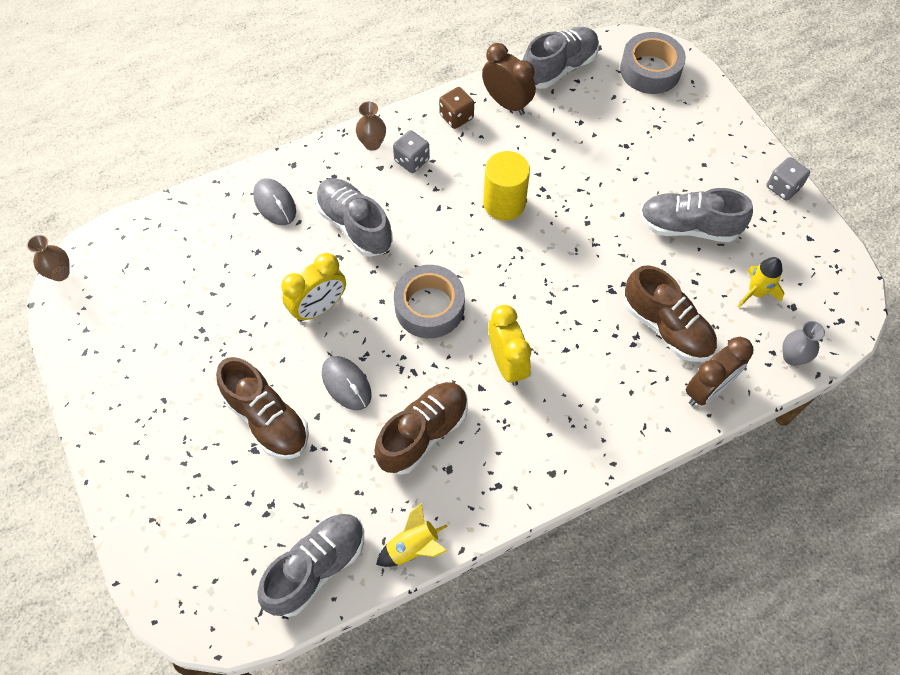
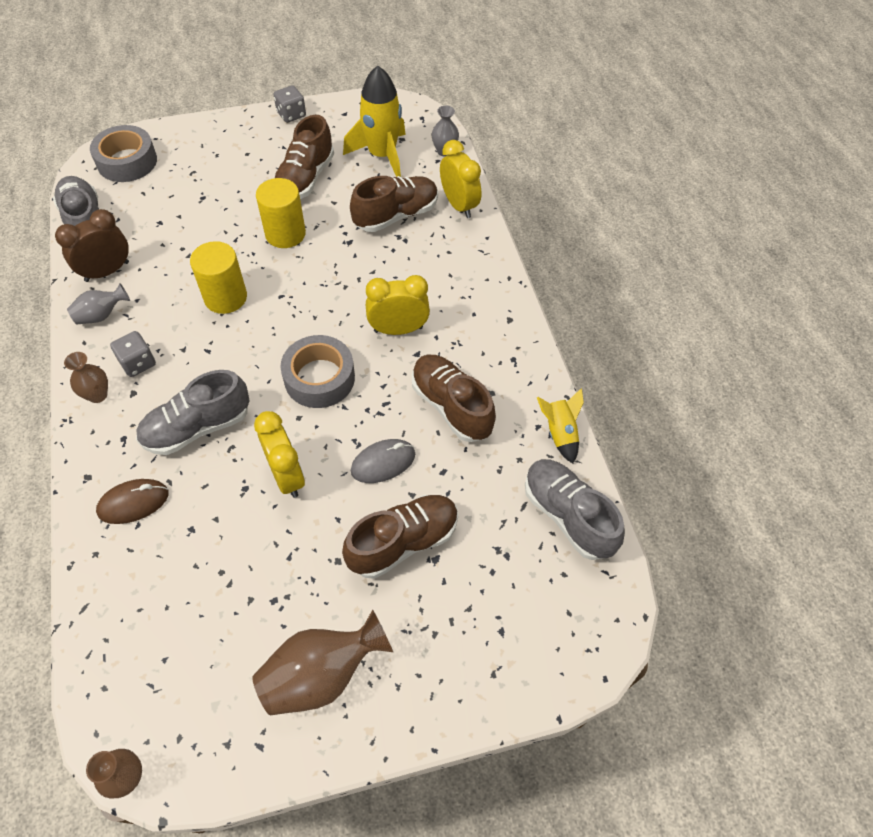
camera: 80 degrees left, 5 degrees down
grey mouse [253,178,296,225] -> brown mouse [96,479,169,524]
brown dice [439,87,474,129] -> grey vase [67,283,130,325]
grey shoe [640,188,753,242] -> brown shoe [273,115,334,199]
brown clock [686,337,753,406] -> yellow clock [440,140,481,218]
yellow rocket [738,257,784,308] -> yellow rocket [343,66,406,177], size x1.83
none -> brown vase [252,610,393,716]
none -> yellow cylinder [256,178,306,248]

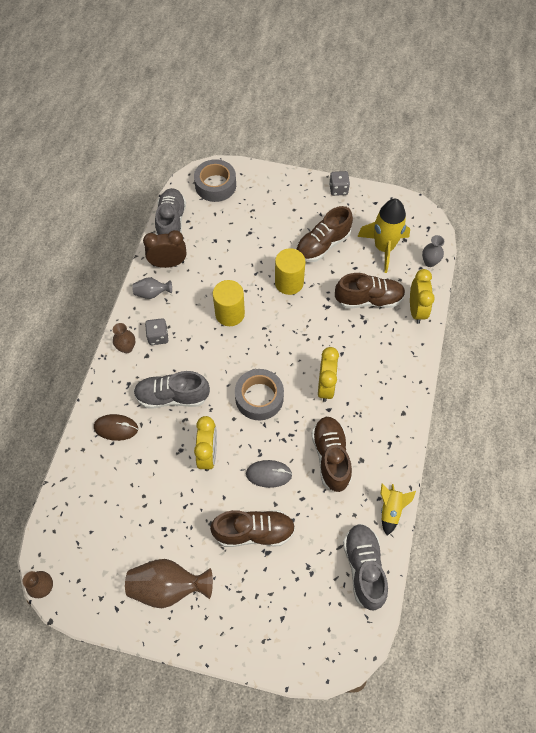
camera: 30 degrees right, 5 degrees up
yellow clock [366,275,430,335] -> yellow clock turned 75 degrees clockwise [318,347,339,402]

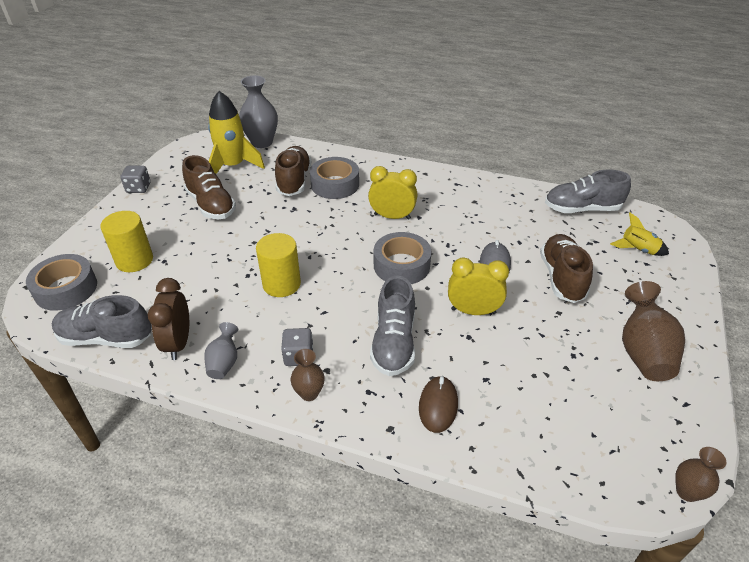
camera: 85 degrees left, 20 degrees down
yellow cylinder [275,249,305,295] -> yellow cylinder moved to [100,211,153,272]
brown shoe [311,417,352,492] -> none
yellow rocket [380,483,416,535] -> yellow rocket moved to [610,212,669,256]
yellow clock [410,269,435,324] -> none
grey vase [422,235,444,267] -> grey vase [239,75,278,148], size x1.79
none -> grey tape [310,157,359,199]

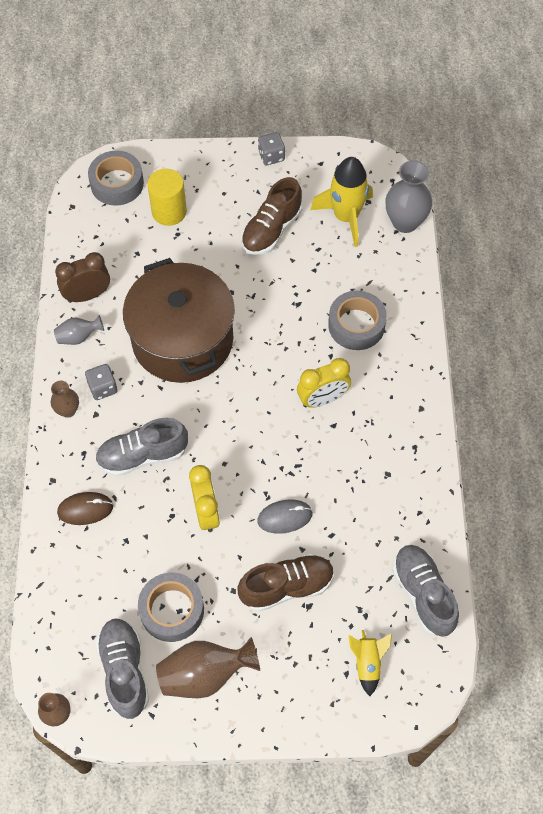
camera: 70 degrees right, 20 degrees up
grey shoe [52,295,152,348] -> grey shoe moved to [96,618,149,719]
yellow cylinder [256,233,301,297] -> brown pot [123,258,235,383]
brown shoe [275,146,311,196] -> none
yellow clock [368,166,418,220] -> yellow clock turned 75 degrees clockwise [297,358,351,408]
grey tape [374,232,432,284] -> grey tape moved to [138,573,204,642]

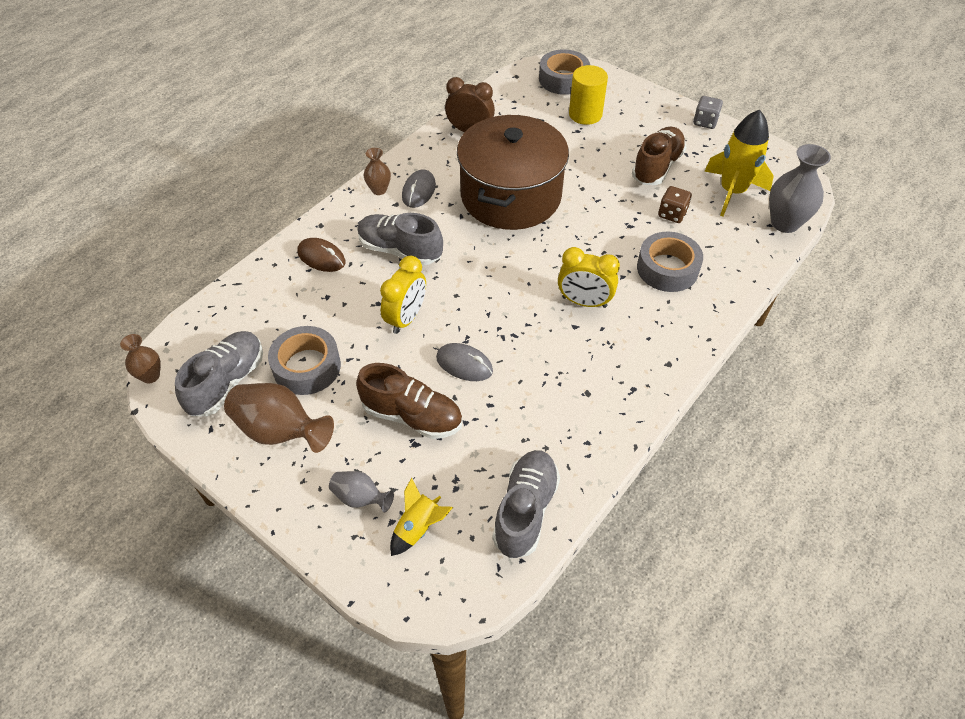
camera: 40 degrees right, 10 degrees down
grey vase [54,315,104,345] -> grey vase moved to [329,471,394,512]
grey dice [85,364,117,400] -> grey mouse [402,170,436,208]
brown shoe [241,177,302,255] -> brown shoe turned 135 degrees clockwise [632,127,686,185]
none -> brown dice [658,186,692,223]

